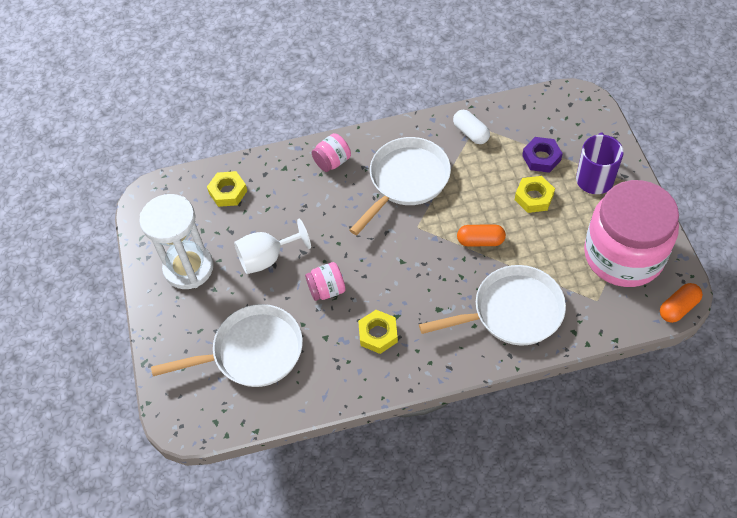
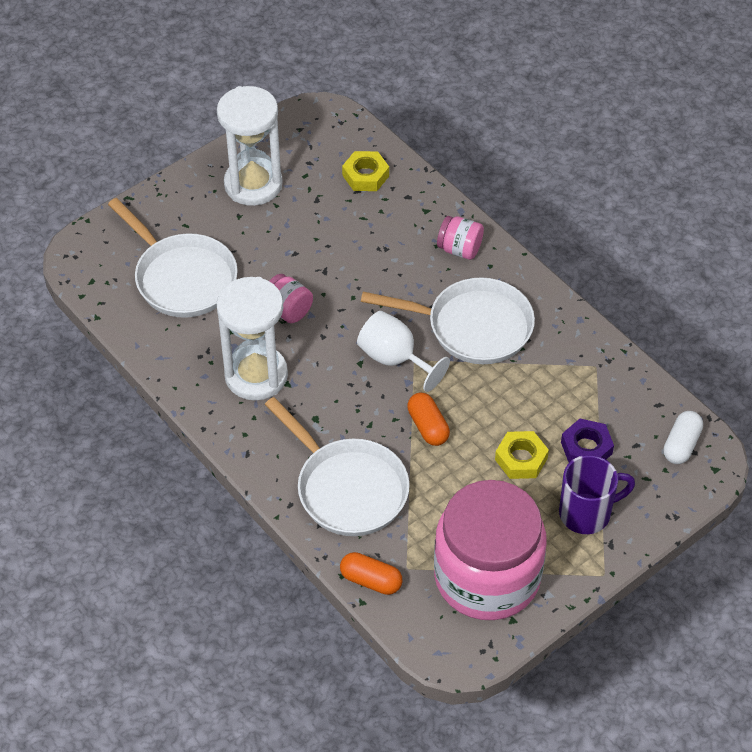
camera: 60 degrees right, 5 degrees down
white goblet [234,219,311,274] -> white goblet moved to [357,311,450,392]
yellow nut [358,310,398,354] -> white hourglass [217,277,288,401]
white capsule [453,110,490,144] -> white capsule moved to [663,411,703,464]
orange capsule [660,283,703,323] -> orange capsule moved to [340,552,402,595]

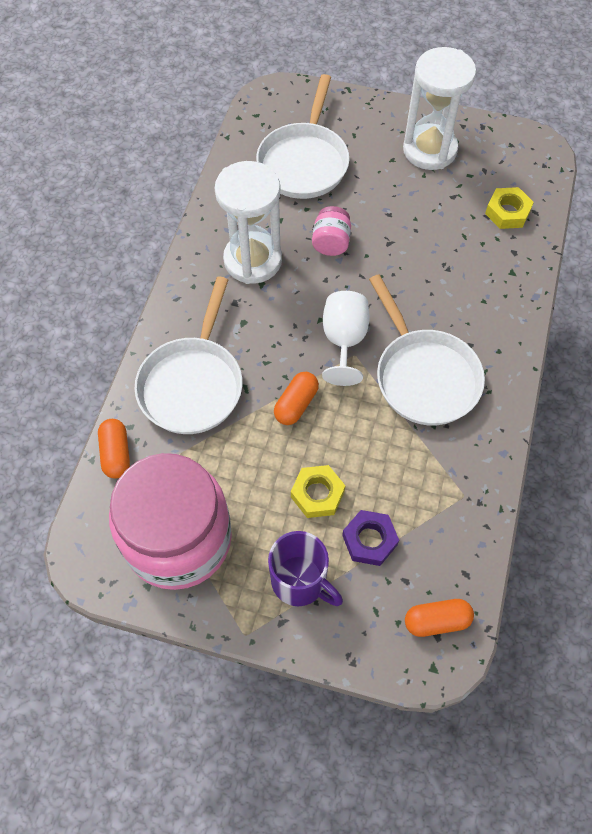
camera: 55 degrees right, 10 degrees up
pink jar [437,216,484,260] -> none
white capsule [663,411,703,464] -> orange capsule [405,599,474,637]

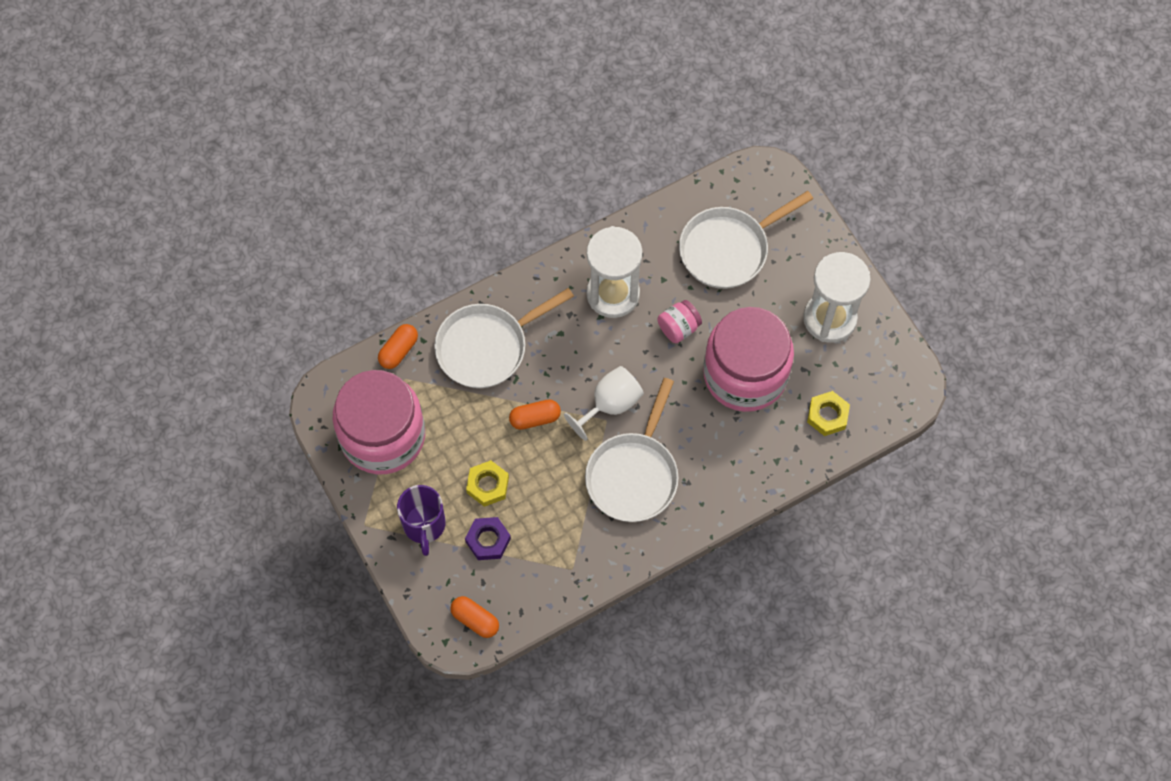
camera: 45 degrees right, 5 degrees up
none -> pink jar [703,307,794,412]

